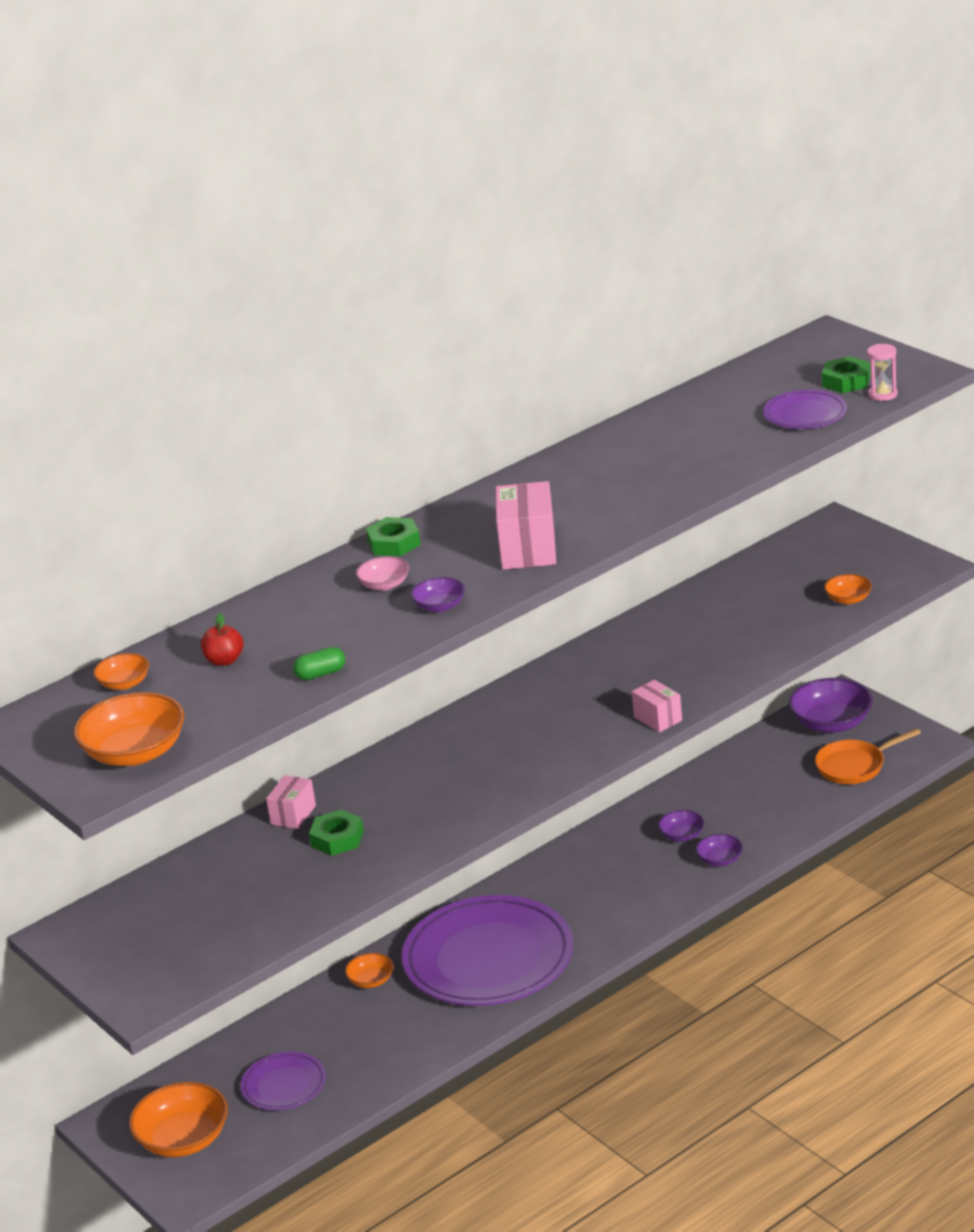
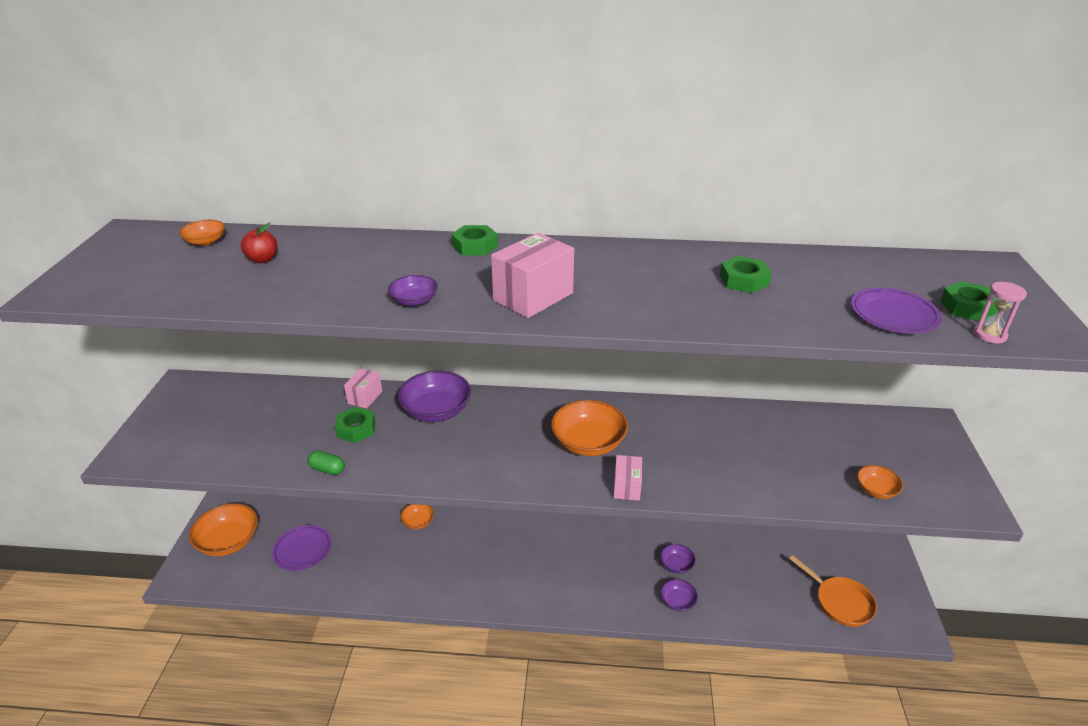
camera: 40 degrees right, 5 degrees up
orange bowl [74,692,185,766] -> orange bowl moved to [551,400,628,456]
pink box [266,775,316,829] -> pink box turned 45 degrees counterclockwise [344,369,382,409]
green capsule [293,647,345,680] -> green capsule moved to [307,450,345,475]
pink bowl [356,556,409,591] -> none
purple plate [402,895,573,1006] -> none
purple bowl [789,678,873,733] -> purple bowl moved to [398,371,471,422]
orange pan [815,728,921,784] -> orange pan turned 150 degrees counterclockwise [789,555,877,627]
none -> green nut [720,256,772,293]

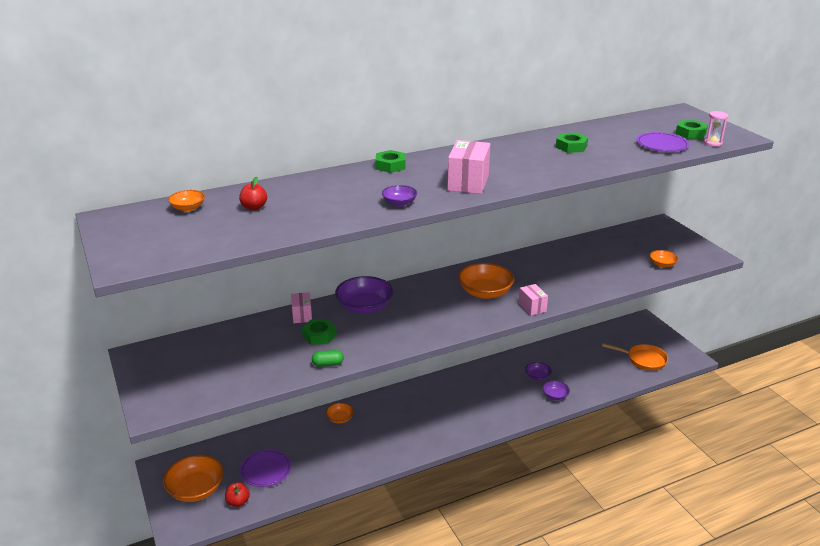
camera: 30 degrees left, 5 degrees down
none -> red apple [225,482,250,507]

